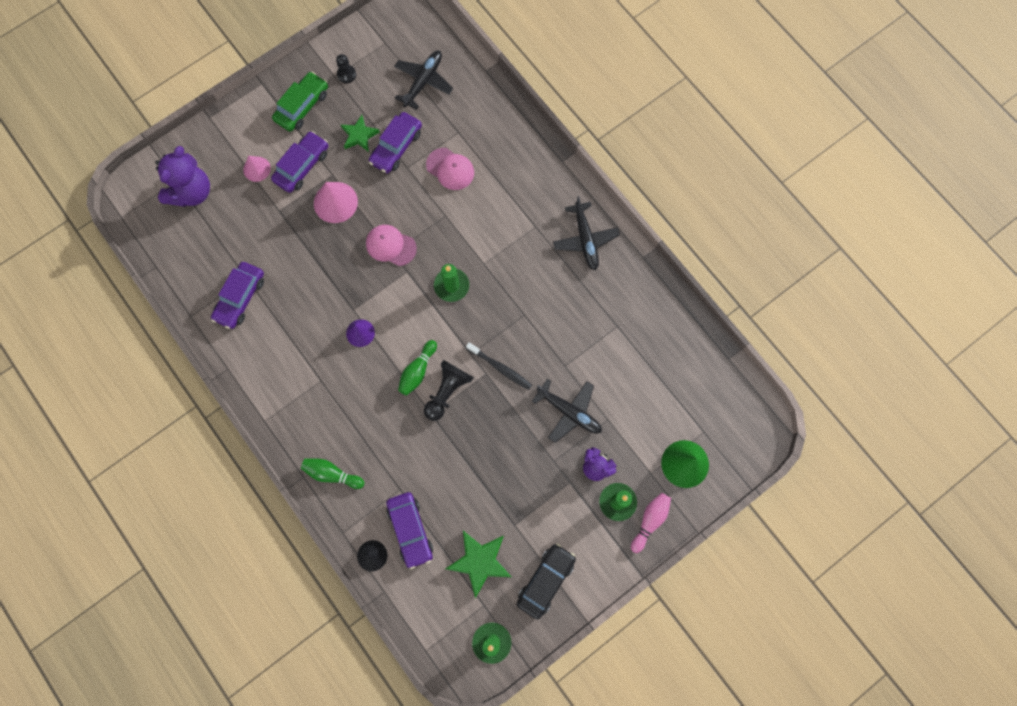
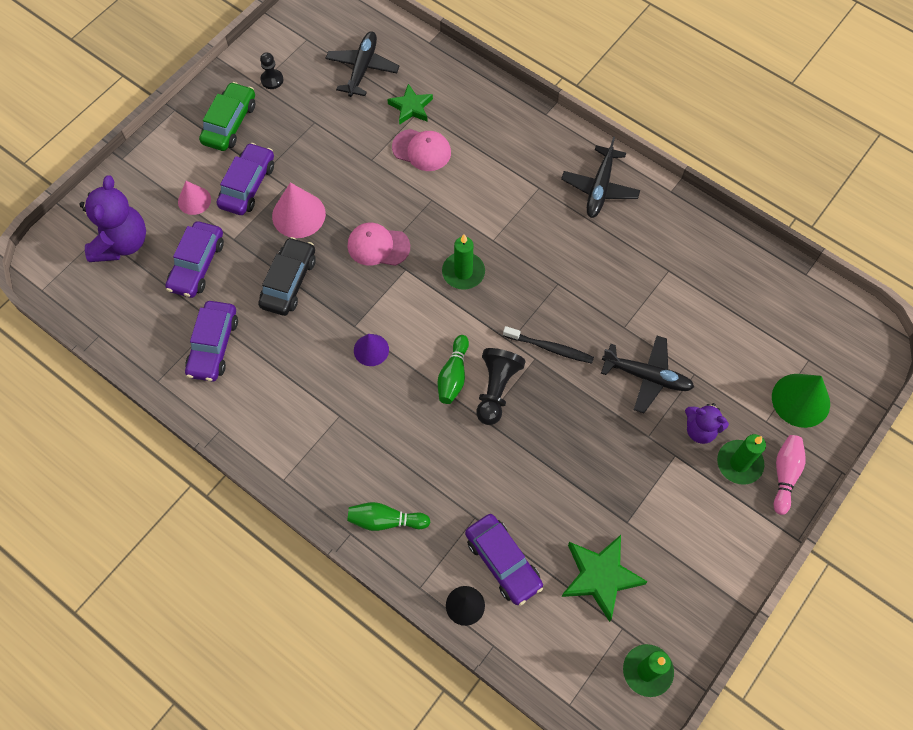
camera: 15 degrees left, 10 degrees down
green star [341,115,380,152] -> green star moved to [387,84,433,125]
purple car [369,112,422,174] -> purple car moved to [165,221,224,298]
black car [517,543,576,619] -> black car moved to [258,237,316,316]
black plane [553,196,620,270] -> black plane turned 45 degrees clockwise [561,136,640,218]

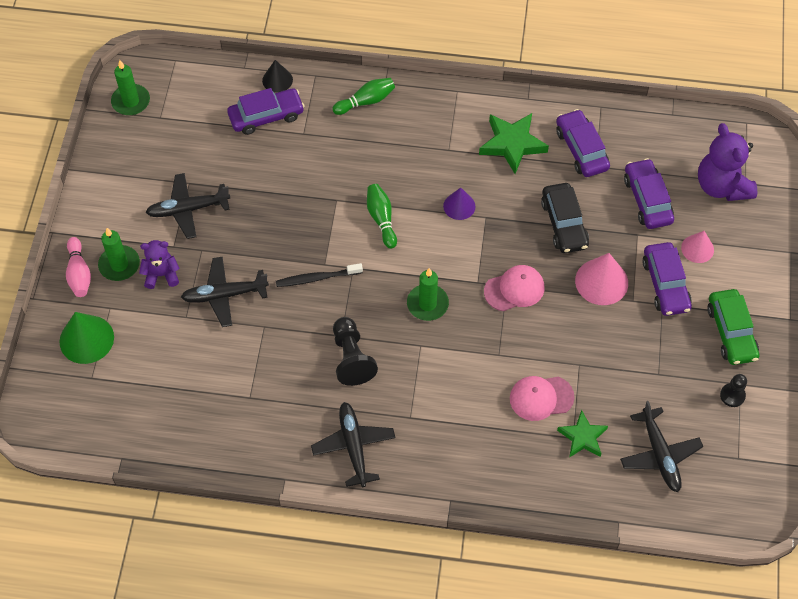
camera: 150 degrees right, 5 degrees down
purple car [465,514,543,605] -> purple car turned 135 degrees clockwise [227,88,305,135]
black pawn [476,348,526,425] -> black pawn moved to [333,317,378,386]
green star [561,535,648,622] -> green star moved to [479,113,549,174]
none -> black plane [145,173,230,239]

